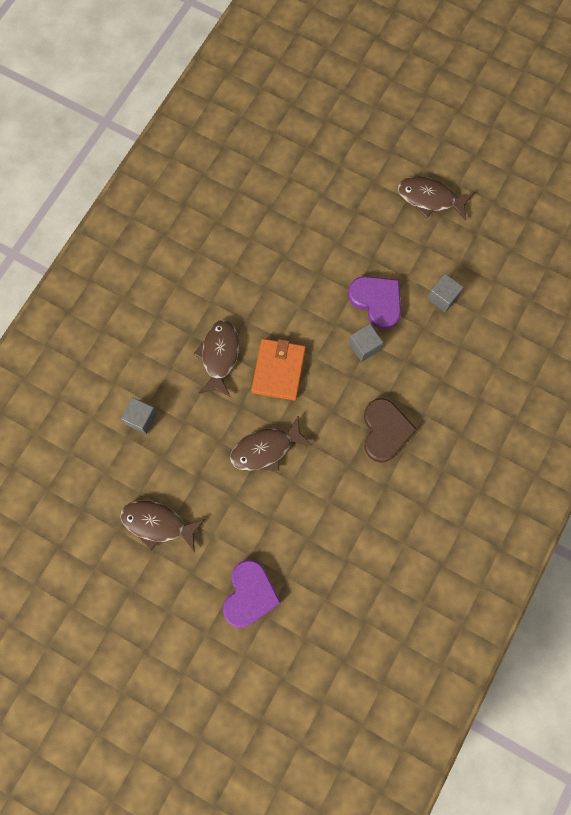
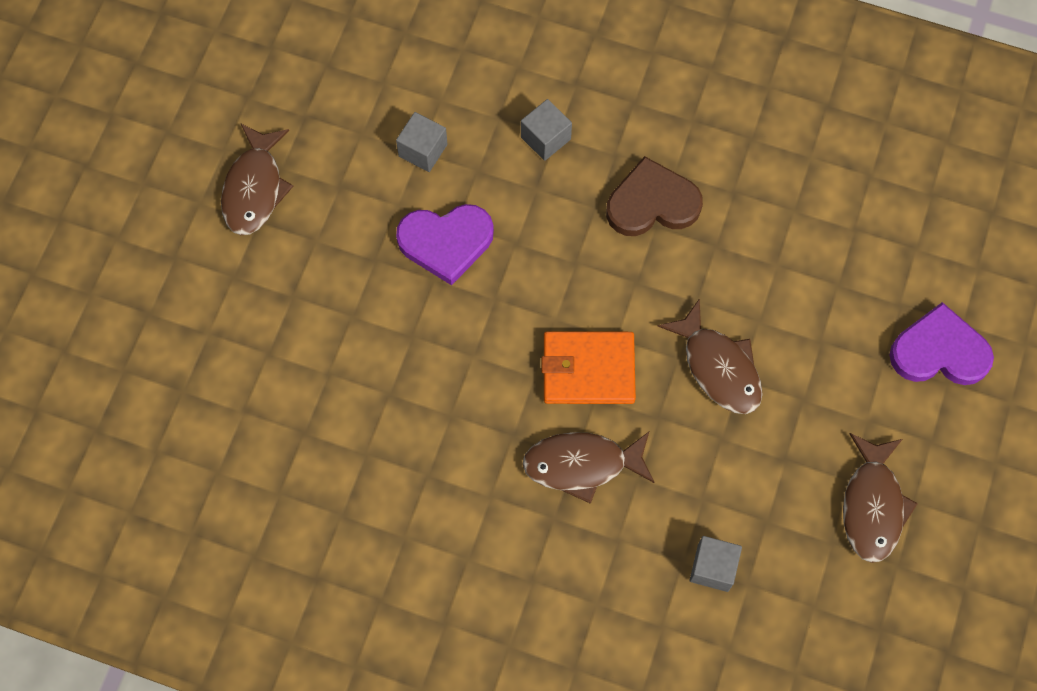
camera: 100 degrees left, 5 degrees down
purple heart [348,276,401,330] -> purple heart turned 135 degrees counterclockwise [396,204,494,285]
grey cube [349,324,383,362] -> grey cube moved to [521,99,572,161]

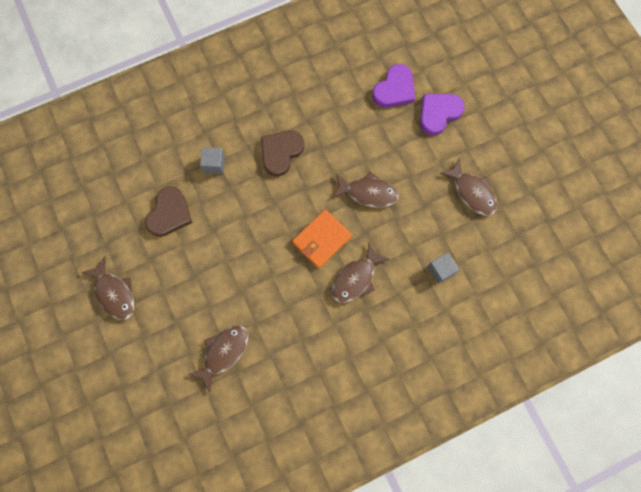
camera: 45 degrees left, 5 degrees up
grey cube [396,112,447,172] -> brown heart [145,186,192,237]
purple heart [396,204,494,285] -> purple heart moved to [372,64,415,108]
none -> brown fish [188,325,248,393]

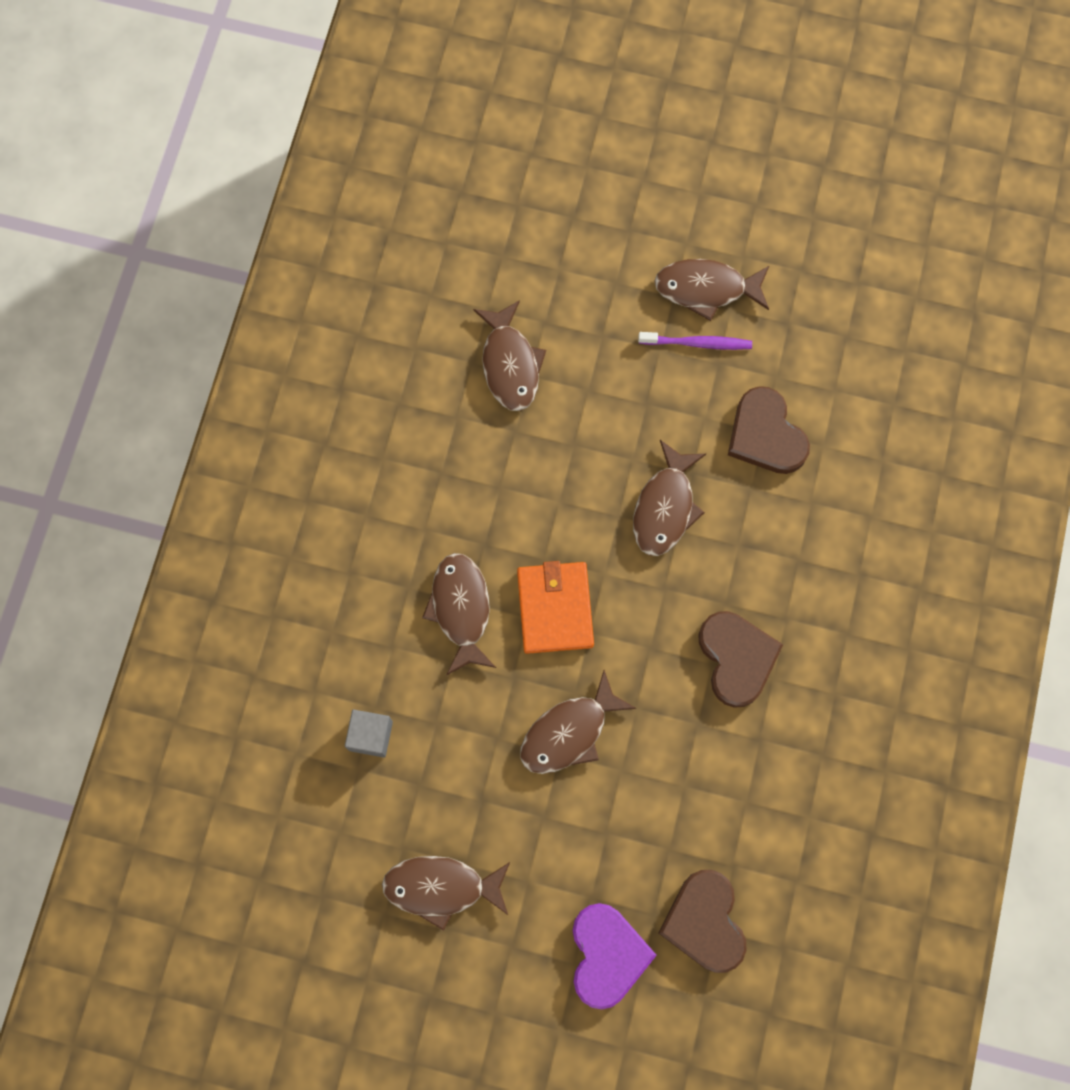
camera: 130 degrees right, 0 degrees up
grey cube [200,147,225,174] -> none
purple heart [372,64,415,108] -> brown heart [658,870,746,973]
none -> brown fish [633,440,706,556]
none -> purple toothbrush [638,332,752,350]

